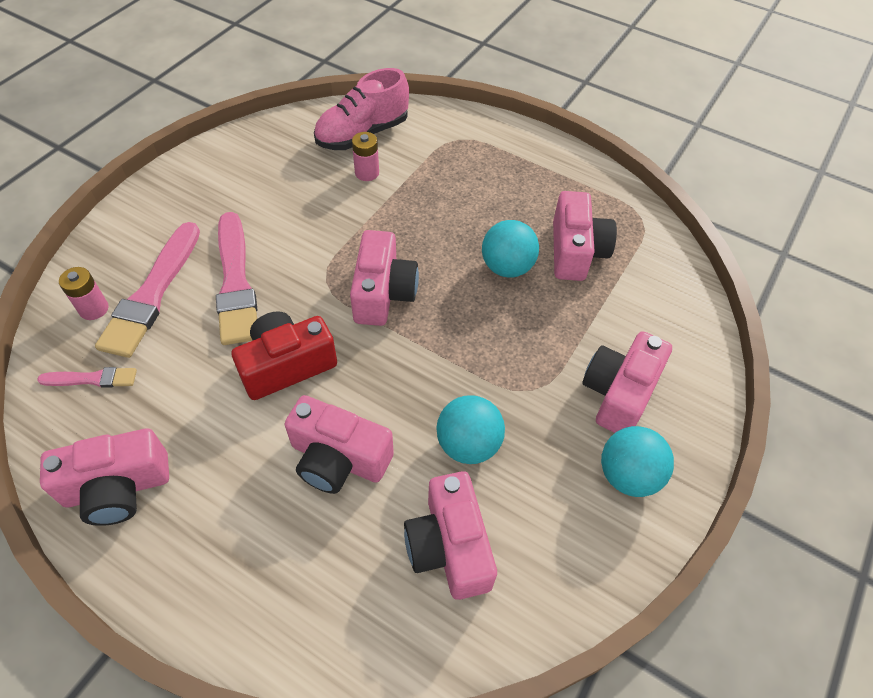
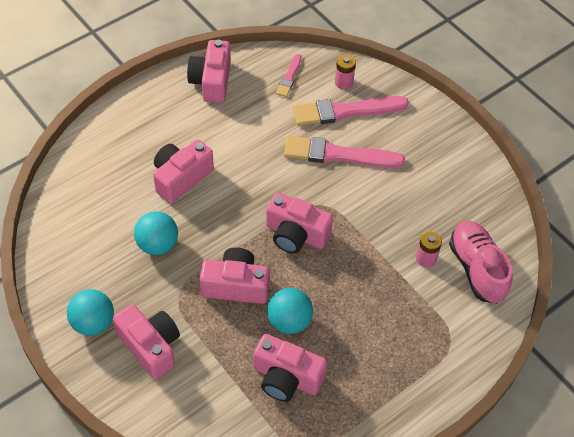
camera: 110 degrees right, 0 degrees up
pink brush [95,222,200,358] -> pink brush turned 45 degrees counterclockwise [293,96,409,126]
red camera [232,311,337,400] -> none
pink camera [404,471,497,600] -> pink camera moved to [199,247,269,304]

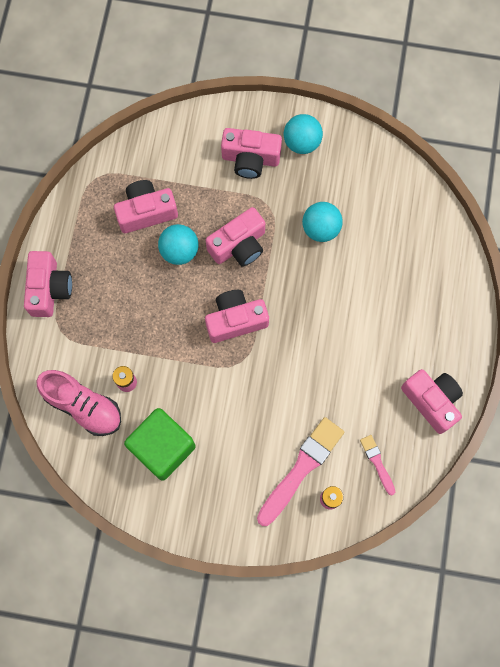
camera: 140 degrees right, 20 degrees up
pink camera [153,139,214,203] -> pink camera moved to [24,251,72,317]
pink brush [284,136,405,168] -> none
none -> green cube [124,408,196,481]

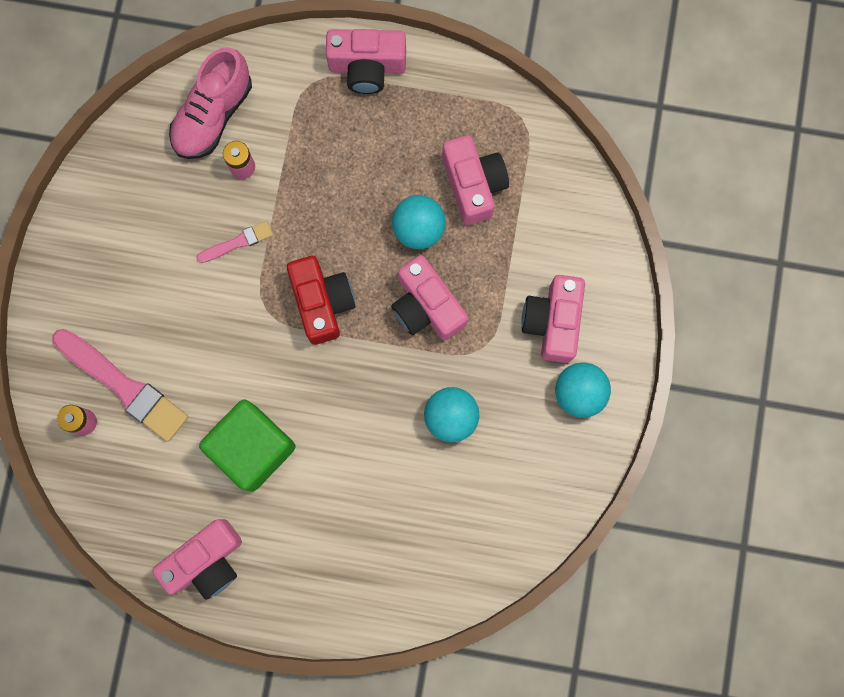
camera: 90 degrees right, 5 degrees up
green cube [124,408,196,481] -> green cube moved to [199,399,296,491]
pink camera [205,290,269,343] -> red camera [287,256,355,345]
pink brush [360,435,395,496] -> pink brush moved to [196,221,273,263]

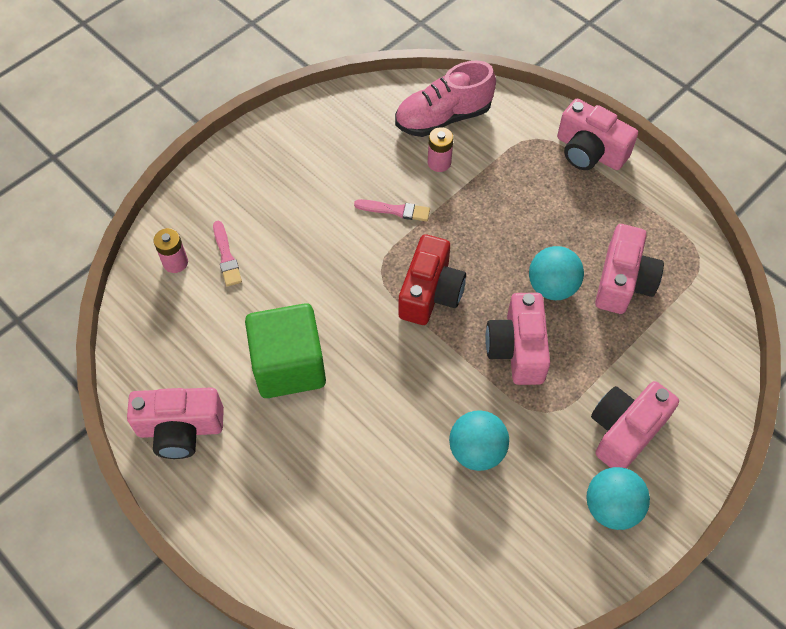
camera: 35 degrees right, 20 degrees down
pink brush [52,329,188,442] -> pink brush [213,221,242,287], size x0.51

